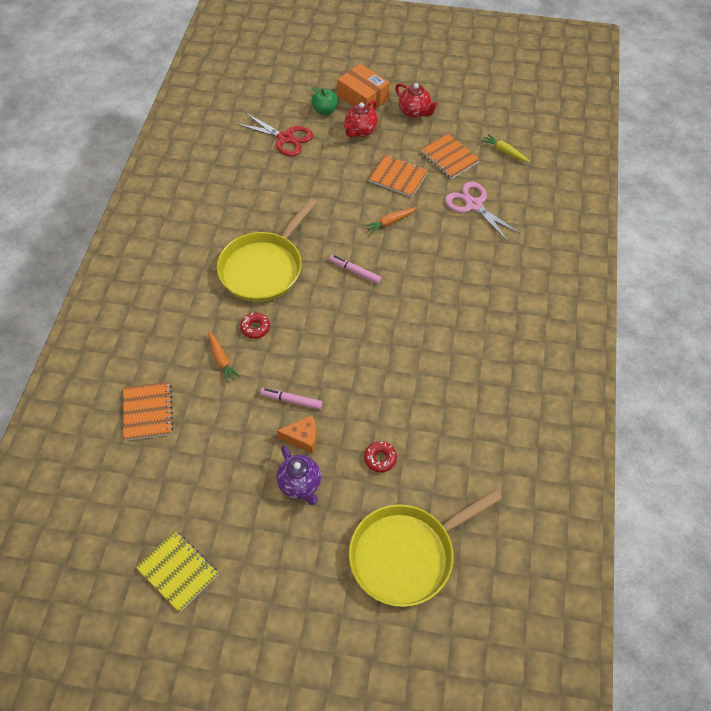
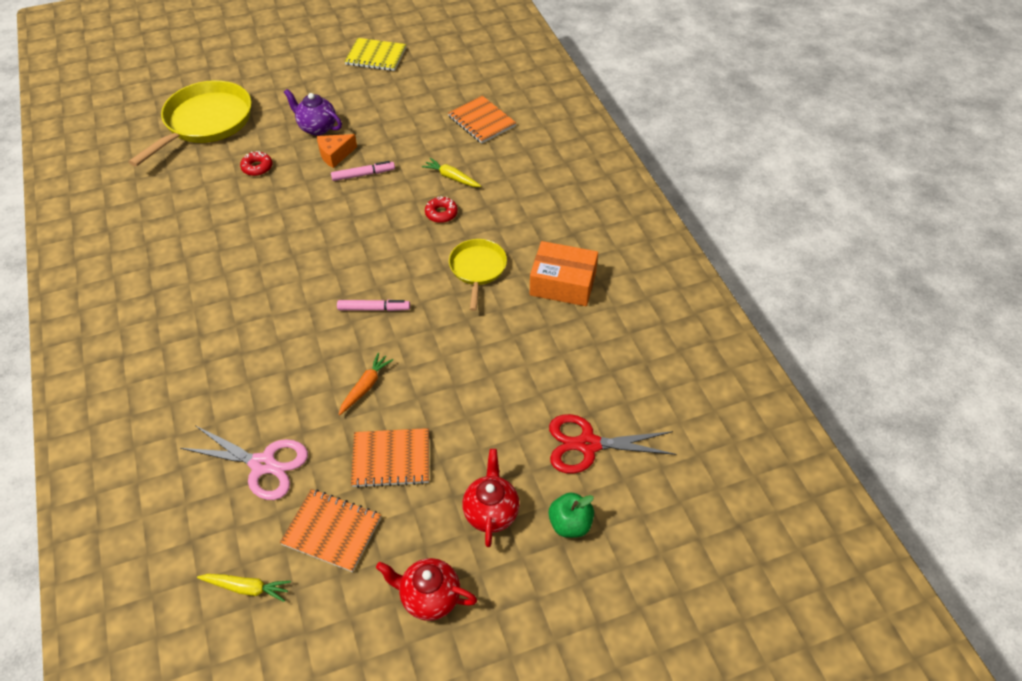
camera: 150 degrees right, 5 degrees down
orange carrot [208,331,240,383] -> yellow carrot [422,158,481,187]
yellow pan [217,198,317,302] -> yellow pan [449,239,507,311], size x0.57
orange box [337,64,390,109] -> orange box moved to [530,241,598,306]

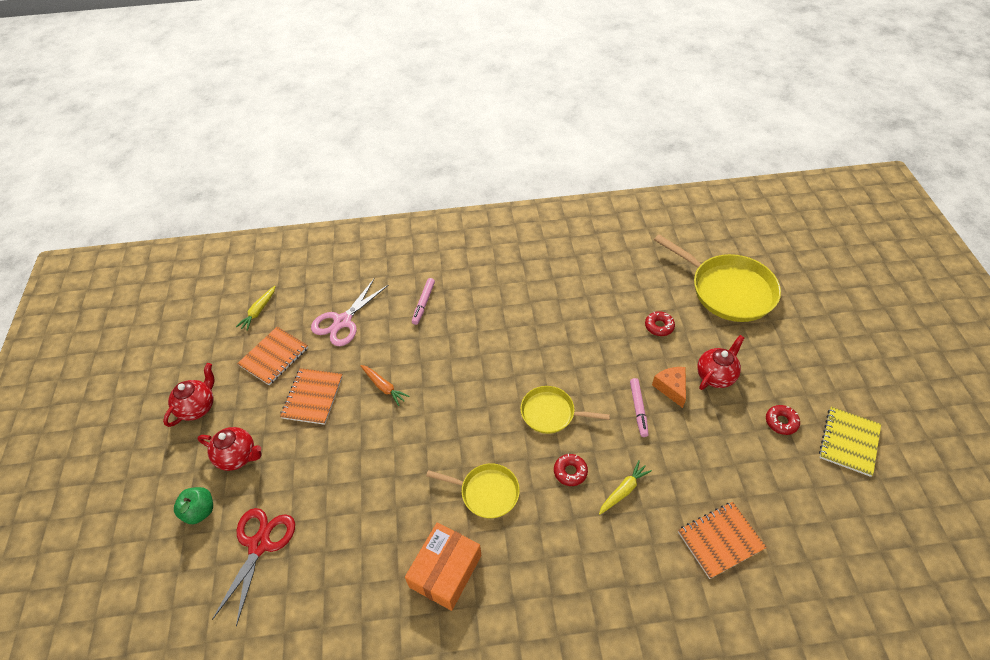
camera: 105 degrees right, 0 degrees up
purple teapot [284,89,342,136] -> red teapot [697,335,745,390]
pink marker [337,300,410,311] -> pink marker moved to [412,278,435,325]
none -> yellow pan [520,386,610,434]
none -> red donut [766,405,800,435]

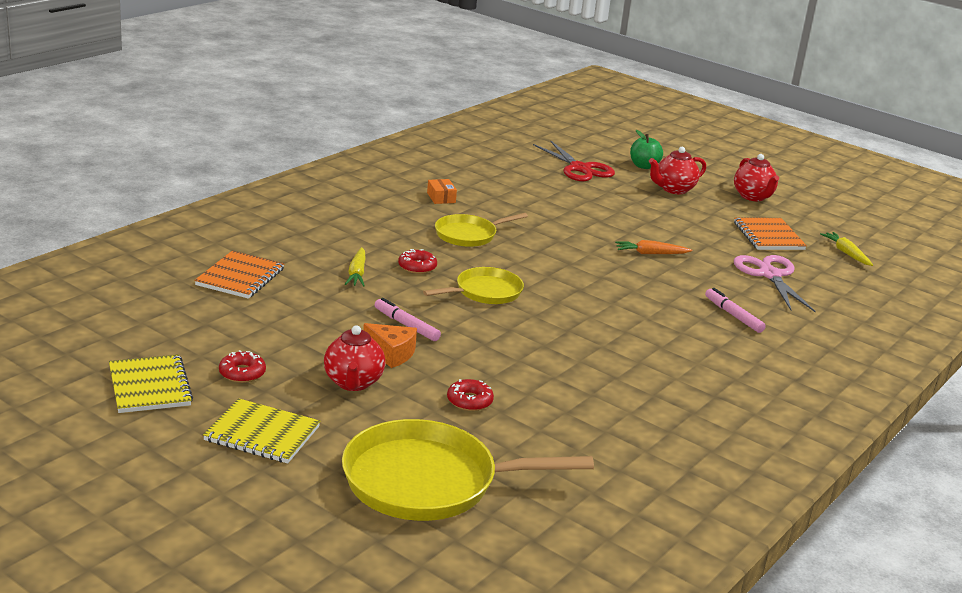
camera: 130 degrees right, 25 degrees down
orange notebook [280,368,343,425] -> none
orange box [405,523,481,611] -> orange box [427,179,457,204], size x0.48
none -> yellow notebook [203,398,320,464]

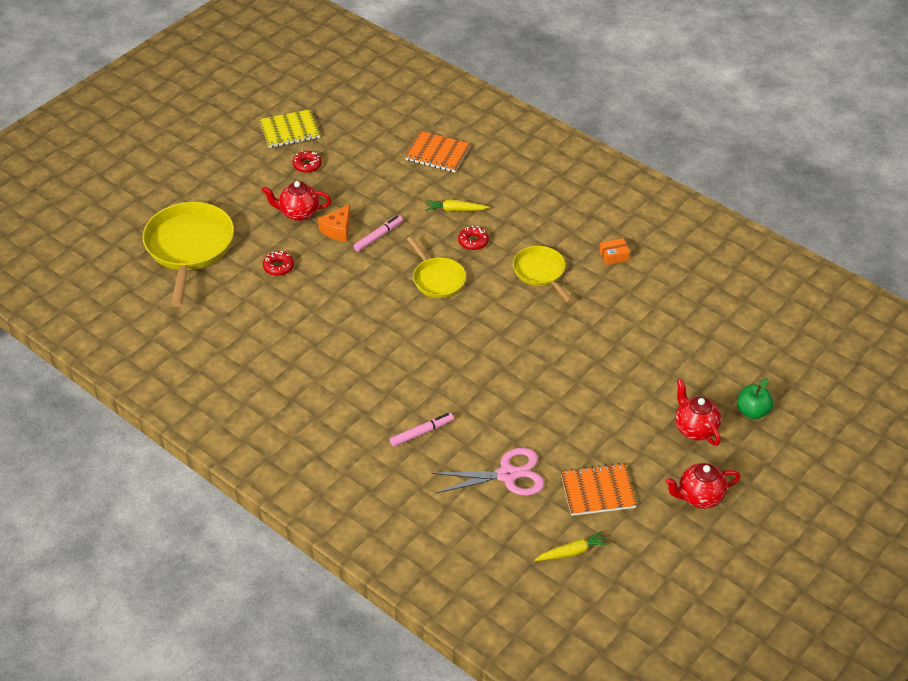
camera: 95 degrees right, 20 degrees up
yellow notebook [203,398,320,464] -> none
red scissors [533,140,615,181] -> none
orange carrot [615,240,692,254] -> none

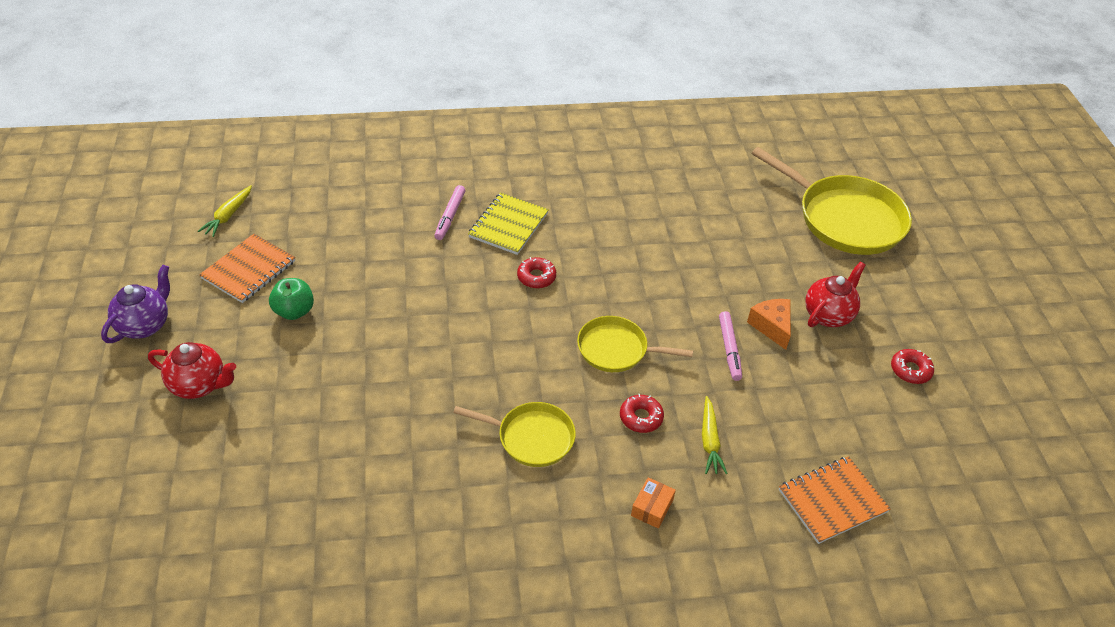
camera: 130 degrees right, 0 degrees up
yellow notebook [259,109,320,148] -> yellow notebook moved to [468,193,549,255]
red donut [263,251,294,276] -> red donut moved to [517,257,556,288]
yellow carrot [426,200,489,211] -> yellow carrot turned 135 degrees clockwise [702,396,728,474]
pink scissors [431,448,545,496] -> none
orange box [600,238,630,265] -> orange box moved to [631,477,676,529]
red teapot [665,463,740,509] -> purple teapot [101,265,170,343]
green apple [737,378,773,419] -> green apple moved to [269,278,314,320]

